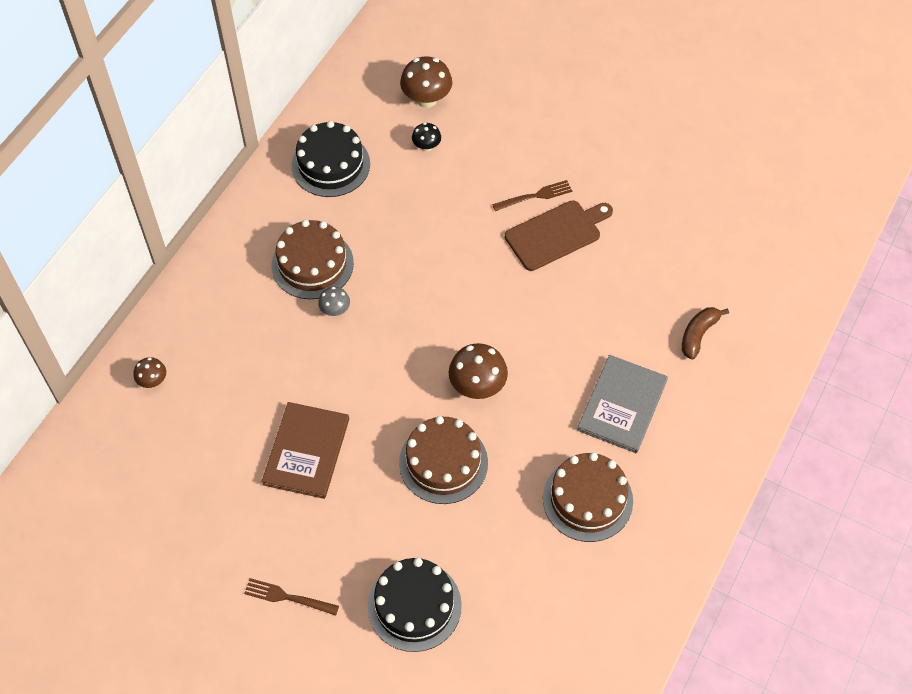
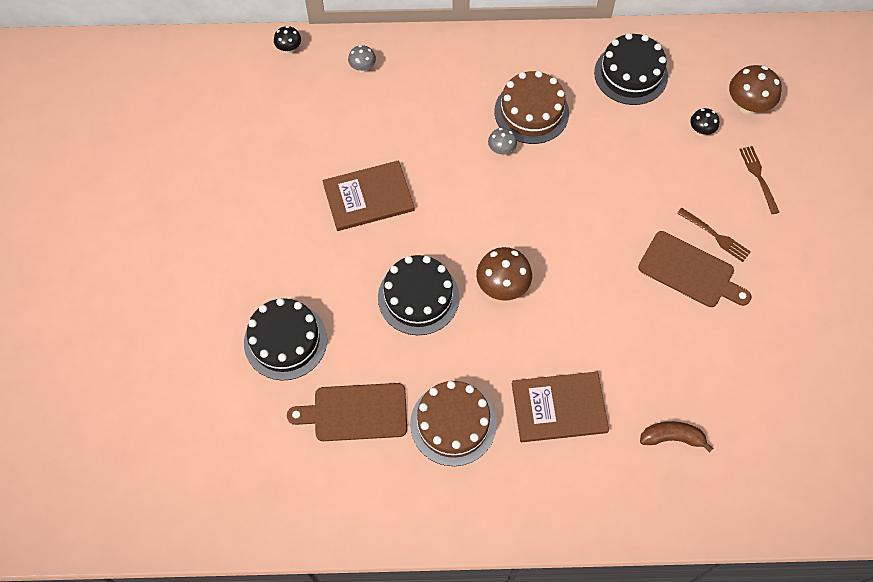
camera: 60 degrees right, 5 degrees up
brown mushroom [133,357,166,388] -> grey mushroom [348,45,376,73]
brown fork [244,578,339,616] -> brown fork moved to [739,146,779,214]
brown cake [399,416,488,504] -> black cake [378,255,459,335]
grey book [577,355,668,453] -> brown book [512,371,609,442]
none -> black mushroom [274,26,301,53]
none -> brown cutting board [287,383,407,441]

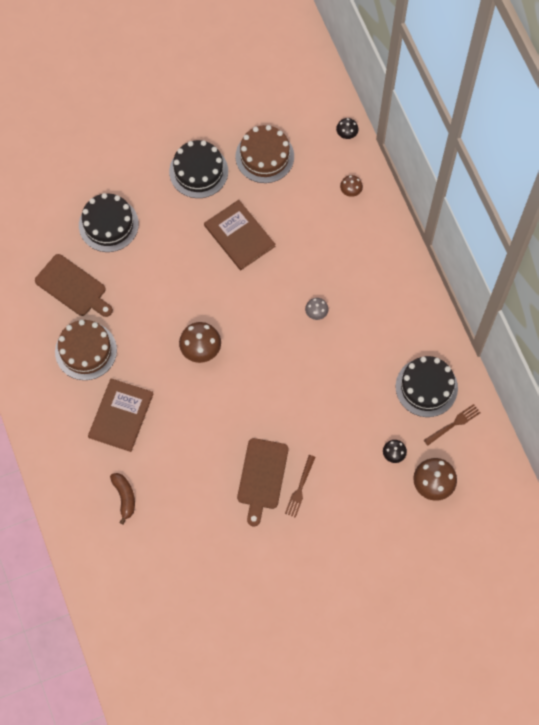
camera: 70 degrees right, 5 degrees up
brown cutting board [287,383,407,441] -> brown cutting board turned 150 degrees clockwise [35,254,113,317]
grey mushroom [348,45,376,73] -> brown mushroom [340,175,363,197]
black cake [378,255,459,335] -> black cake moved to [169,140,228,198]
brown cake [494,71,569,144] -> brown cake moved to [235,125,294,183]
brown book [512,371,609,442] -> brown book turned 45 degrees clockwise [88,378,153,452]
brown fork [739,146,779,214] -> brown fork moved to [424,404,480,446]

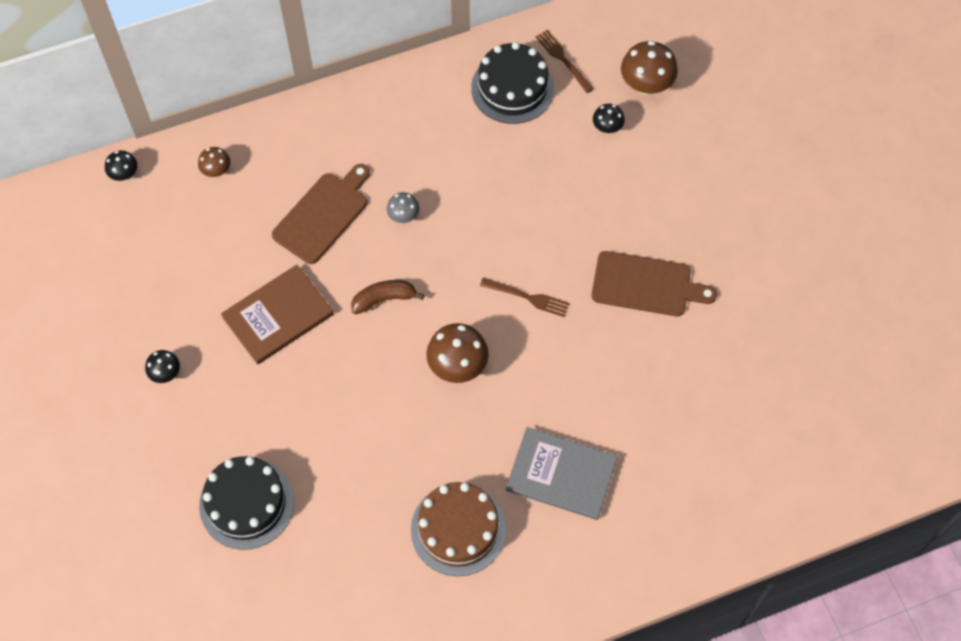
camera: 90 degrees left, 5 degrees down
brown cutting board [35,254,113,317] -> brown cutting board moved to [272,164,370,264]
brown book [88,378,153,452] -> grey book [506,427,618,520]
brown banana [110,473,135,525] -> brown banana moved to [351,280,425,314]
black cake [169,140,228,198] -> black mushroom [145,350,180,383]
brown cake [235,125,294,183] -> none
brown fork [285,455,315,518] -> brown fork moved to [480,277,570,317]

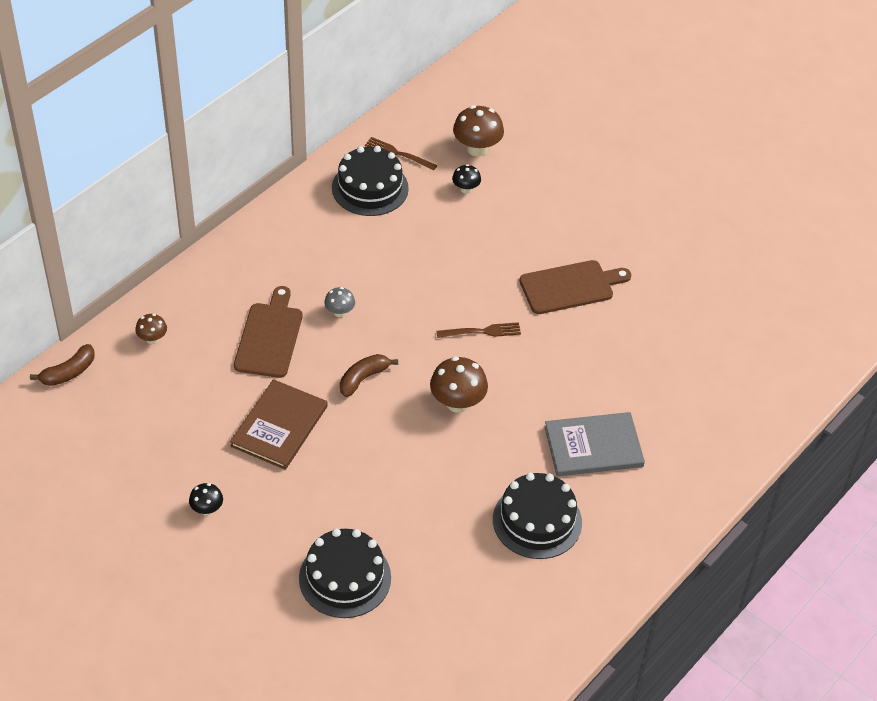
camera: 30 degrees left, 15 degrees down
black mushroom [105,150,137,181] -> brown banana [30,344,95,386]
brown cake [411,482,506,576] -> black cake [493,473,582,559]

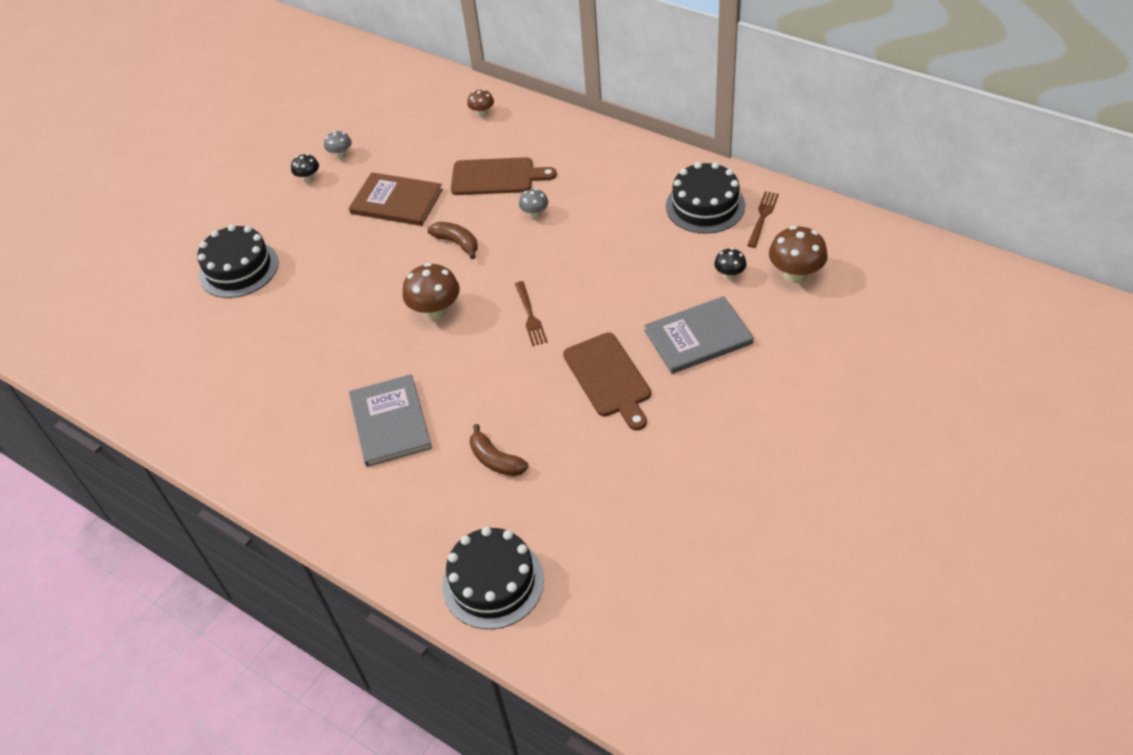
camera: 90 degrees right, 0 degrees up
brown banana [30,344,95,386] -> brown banana moved to [469,424,529,476]
black cake [493,473,582,559] -> black cake moved to [442,527,544,629]
none -> grey mushroom [324,131,352,159]
none -> grey book [644,296,754,374]

